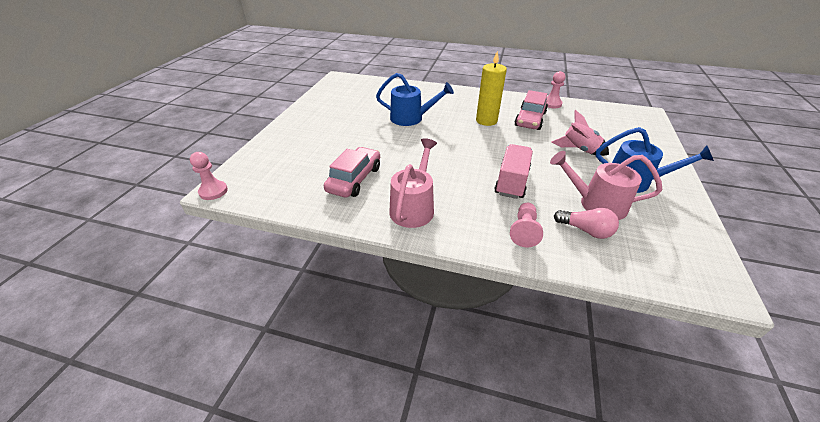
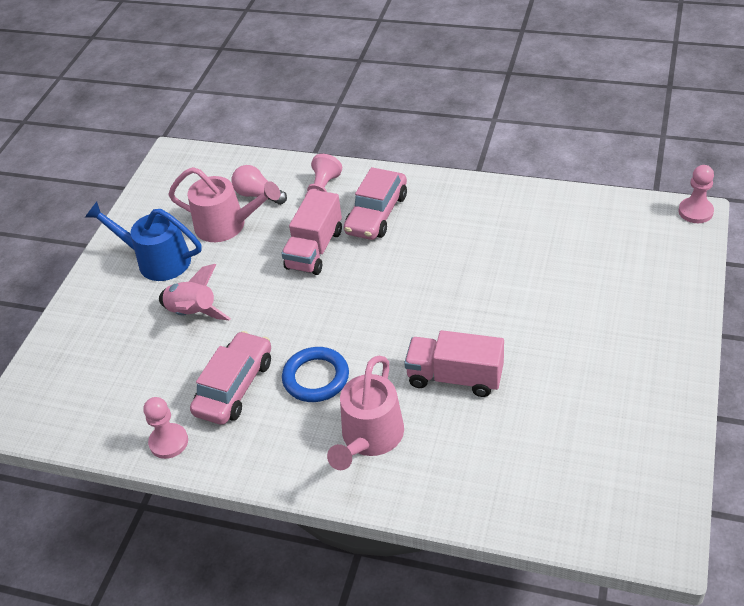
camera: 175 degrees left, 5 degrees up
pink car [324,147,380,198] -> pink car moved to [344,167,407,240]
blue watering can [376,73,454,126] -> pink truck [404,330,504,397]
pink watering can [389,138,437,228] -> pink watering can moved to [327,356,404,470]
yellow candle [476,50,507,126] -> blue ring [282,347,349,402]

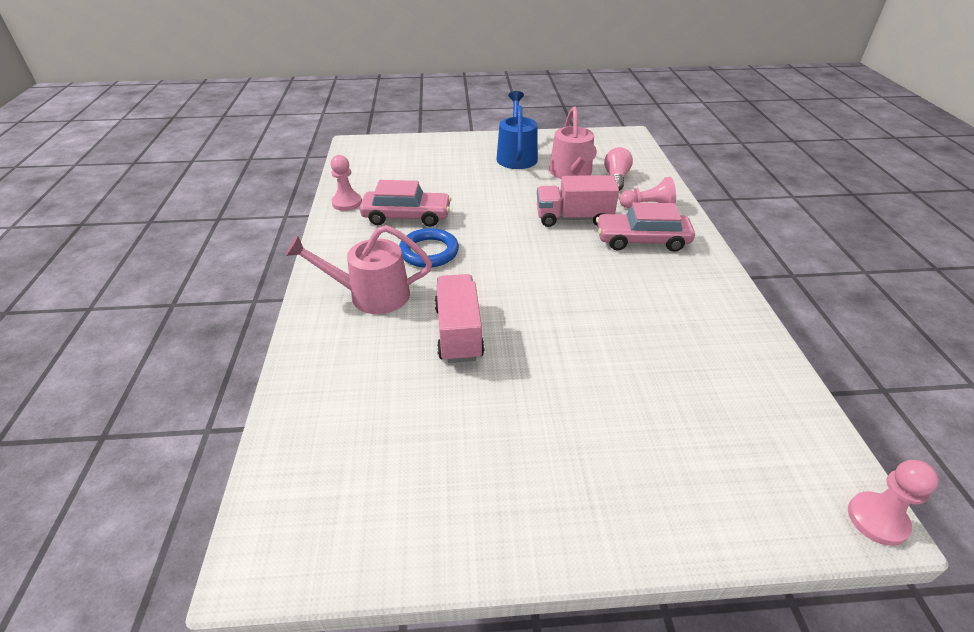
camera: 65 degrees right, 5 degrees down
pink rocket [159,264,231,320] -> none

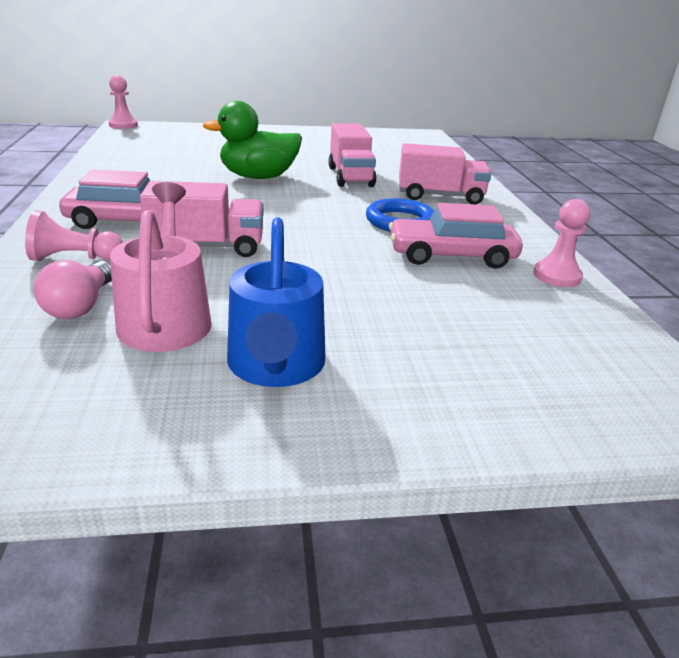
camera: 175 degrees right, 10 degrees down
pink watering can [285,225,432,314] -> pink truck [399,143,491,204]
none -> green duck [202,101,302,179]

